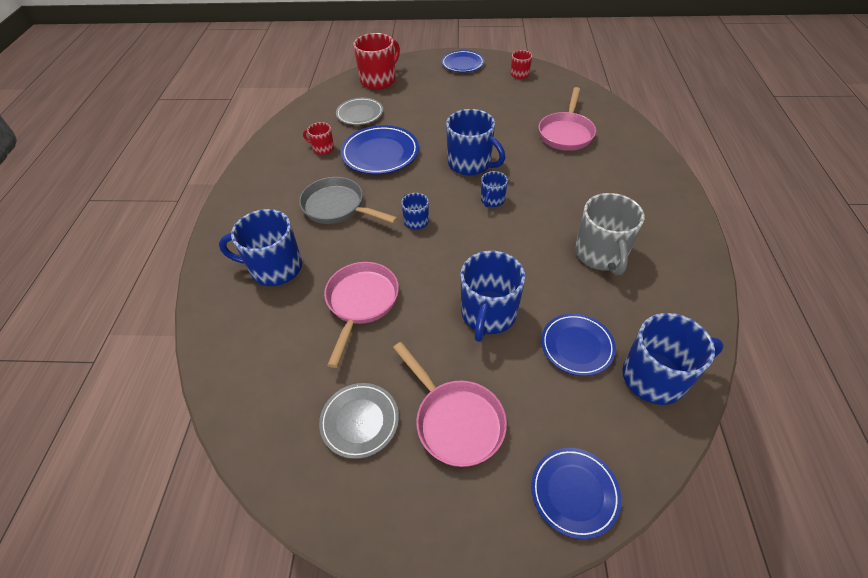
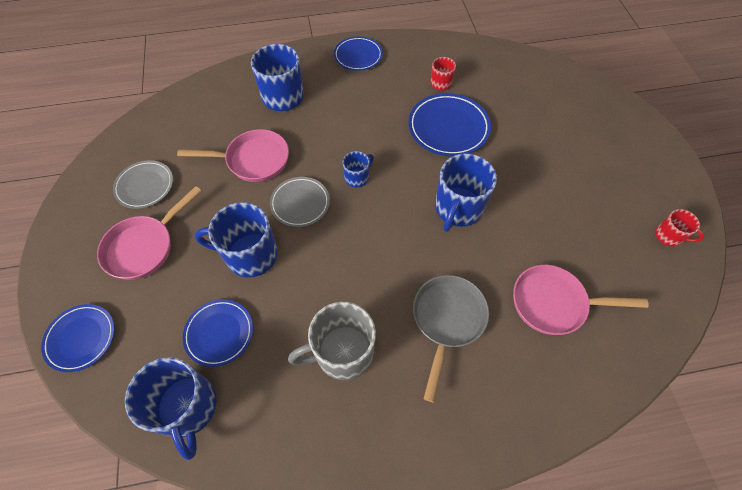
camera: 75 degrees right, 10 degrees up
grey pan [299,177,398,224] -> grey pan moved to [413,275,489,402]
grey plate [336,97,383,125] -> grey plate moved to [270,177,330,227]
red mug [354,33,400,90] -> none
blue plate [442,50,484,72] -> blue plate moved to [334,36,383,71]
blue mug [481,171,508,207] -> none

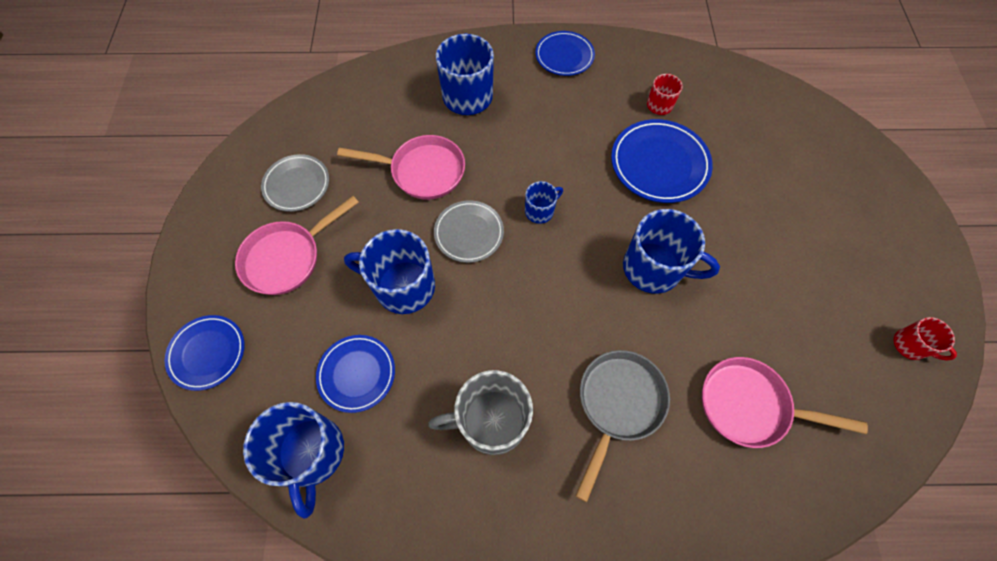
camera: 10 degrees right, 5 degrees up
blue mug [435,154,497,232] -> blue mug turned 105 degrees counterclockwise [623,209,720,294]

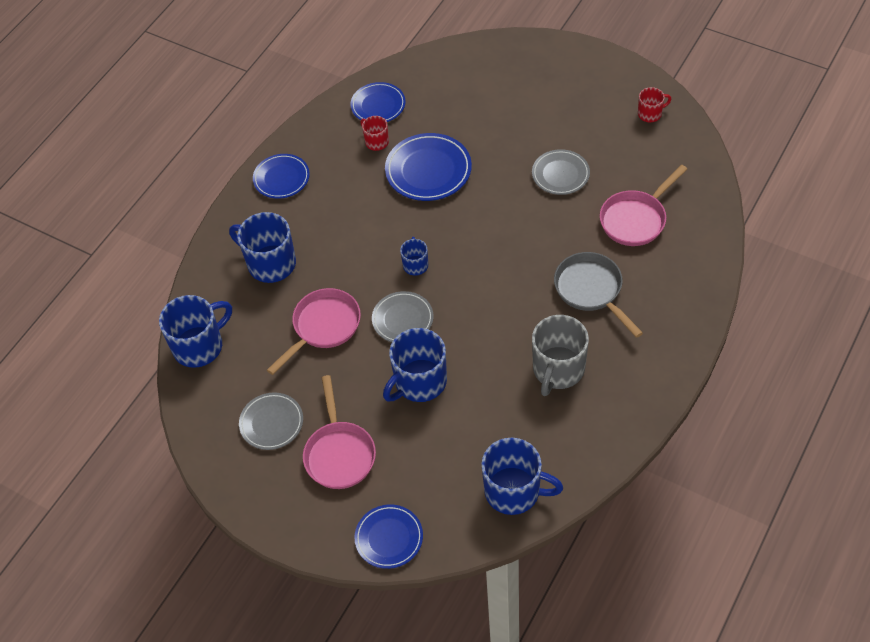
camera: 55 degrees left, 10 degrees down
blue plate [316,335,395,413] -> blue plate moved to [351,82,405,122]
blue mug [623,209,720,294] -> blue mug moved to [159,295,232,368]
none -> grey plate [532,149,590,195]

